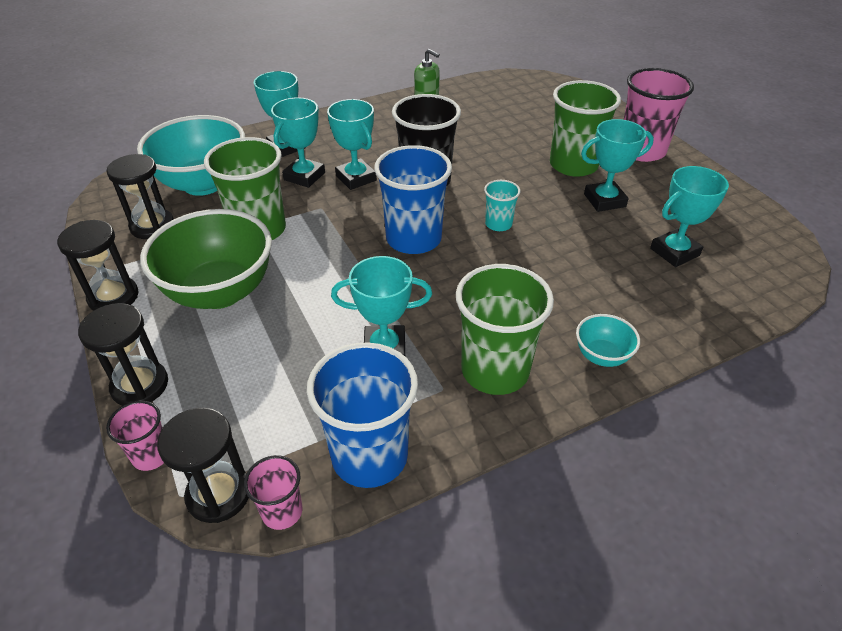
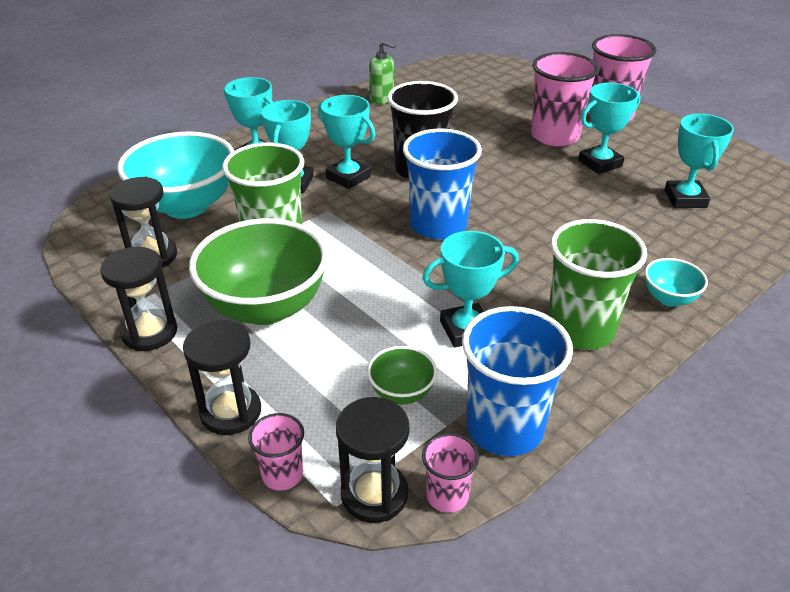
camera: 15 degrees left, 5 degrees down
turquoise cup [484,180,520,231] -> none
green cup [550,80,621,177] -> pink cup [531,52,599,146]
turquoise trophy [650,166,729,267] -> turquoise trophy turned 45 degrees counterclockwise [664,114,734,208]
none -> green bowl [367,346,437,404]

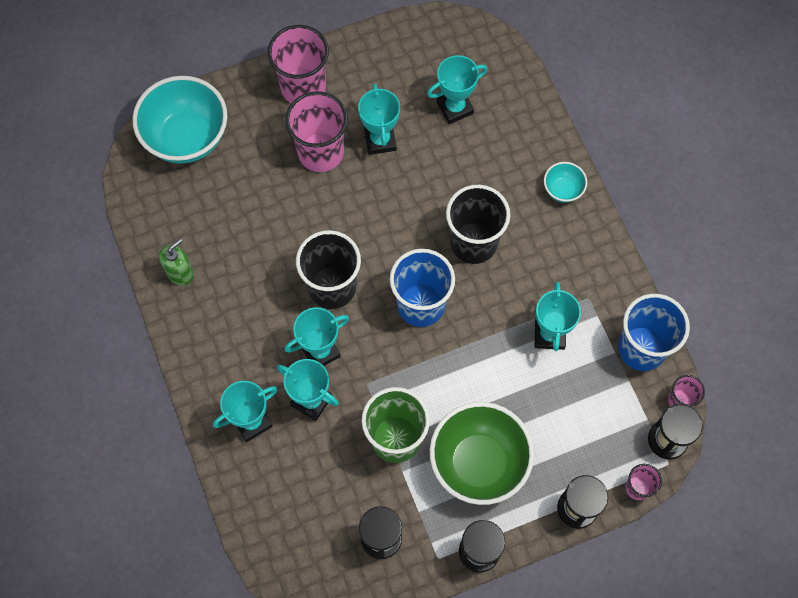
camera: 70 degrees left, 30 degrees up
turquoise bowl [117,131,234,219] -> turquoise bowl moved to [132,76,227,164]
green bowl [367,346,437,404] -> none
green cup [548,219,647,350] -> none
turquoise trophy [664,114,734,208] -> turquoise trophy turned 45 degrees counterclockwise [427,55,488,124]
none -> black cup [446,185,510,264]

